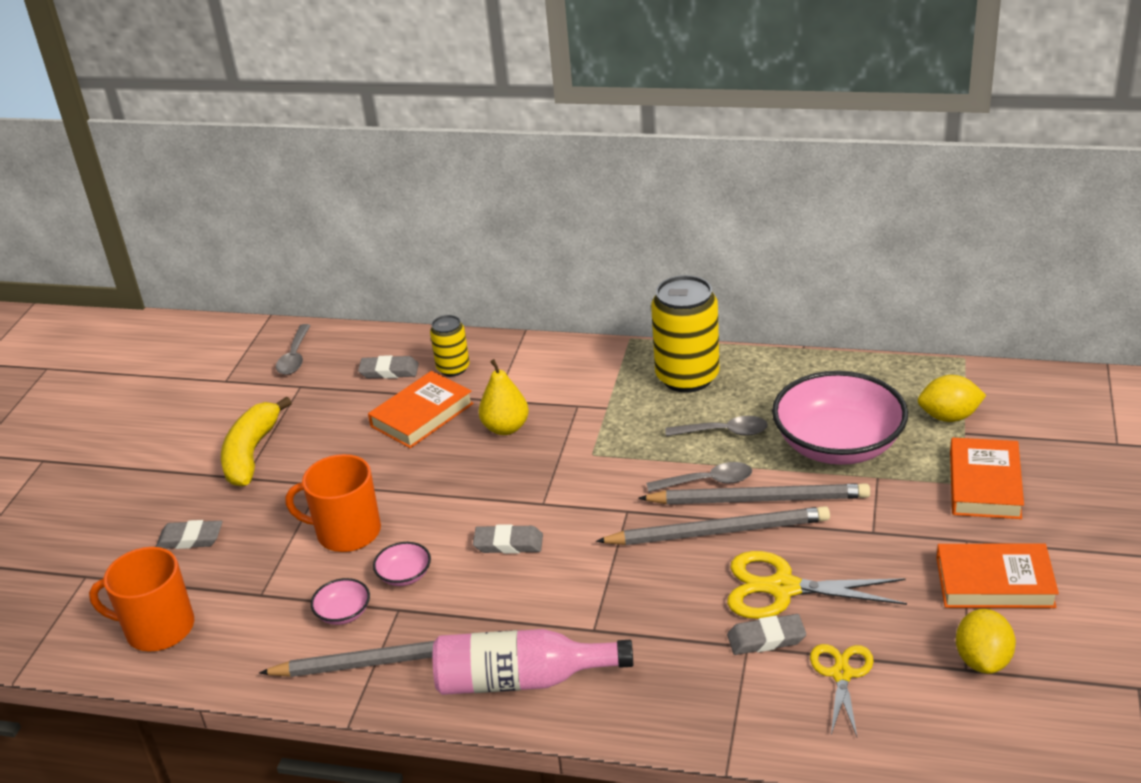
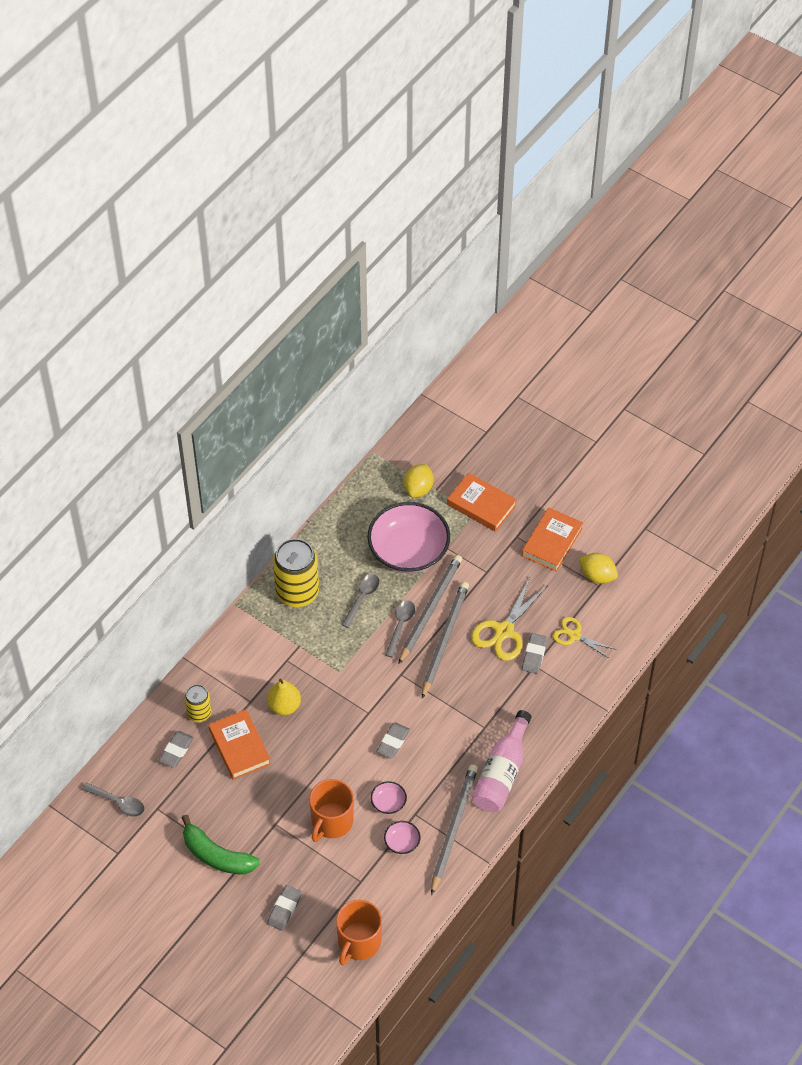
camera: 70 degrees left, 20 degrees up
yellow banana [221,396,292,487] -> green banana [181,814,260,875]

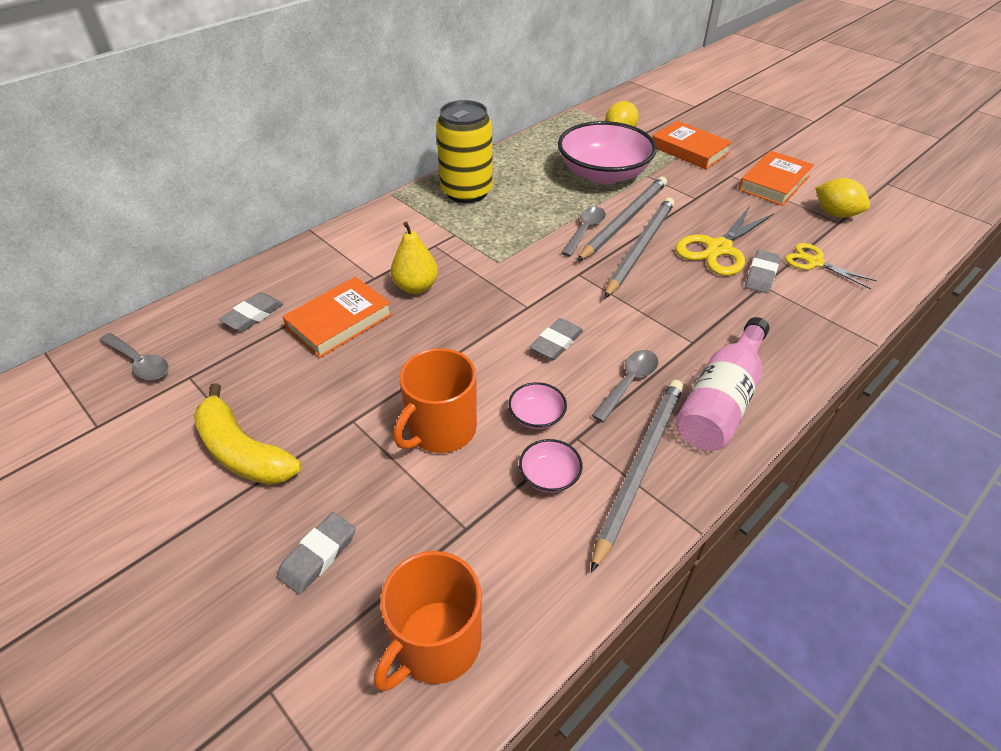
camera: 10 degrees right, 10 degrees down
green banana [181,814,260,875] -> yellow banana [194,383,302,485]
yellow can [185,684,212,722] -> none
orange book [208,710,271,780] -> orange book turned 60 degrees clockwise [282,277,392,358]
grey spoon [341,574,379,628] -> grey spoon moved to [592,350,658,422]

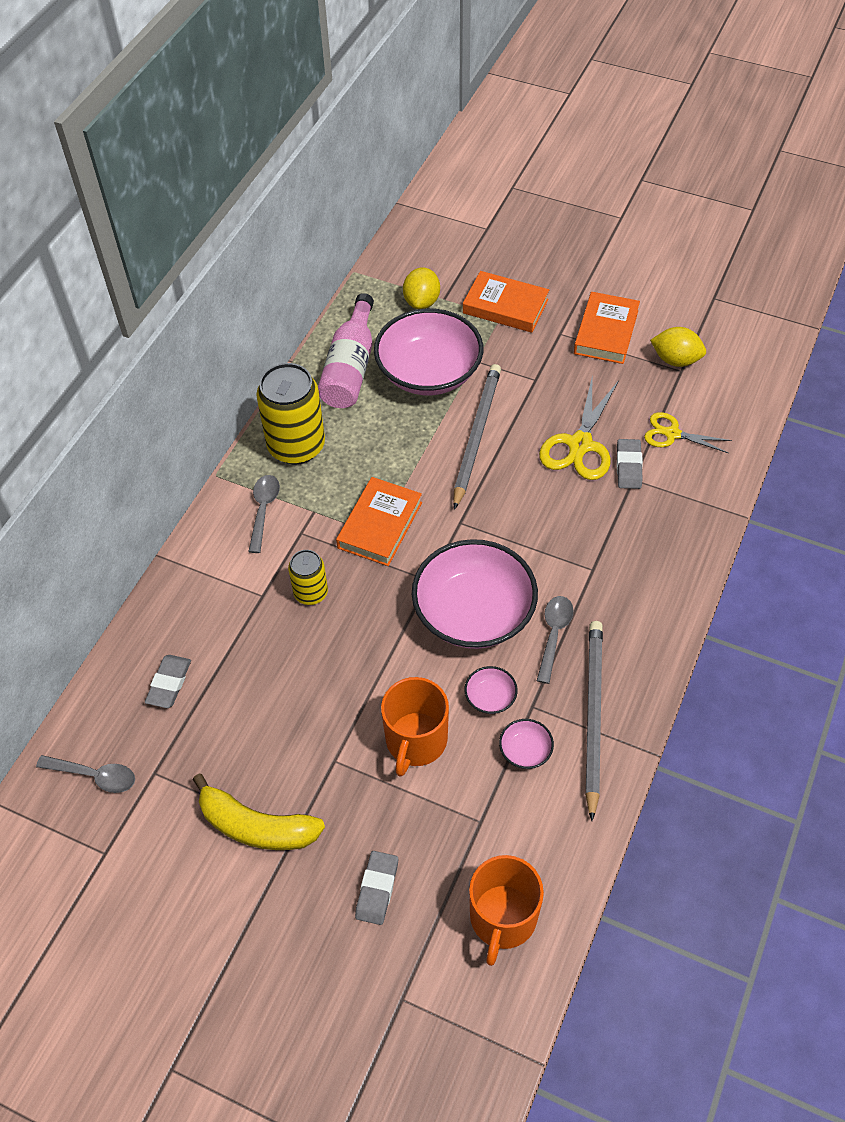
camera: 20 degrees left, 10 degrees up
orange book [282,277,392,358] -> orange book moved to [336,477,422,566]
yellow pear [391,222,438,294] -> yellow can [288,550,328,605]
grey eraser [530,318,583,360] -> pink bowl [412,539,538,649]
grey spoon [561,207,606,257] -> grey spoon moved to [248,475,280,553]
grey pencil [604,197,674,299] -> none
pink bottle [676,317,769,451] -> pink bottle moved to [318,293,374,408]

